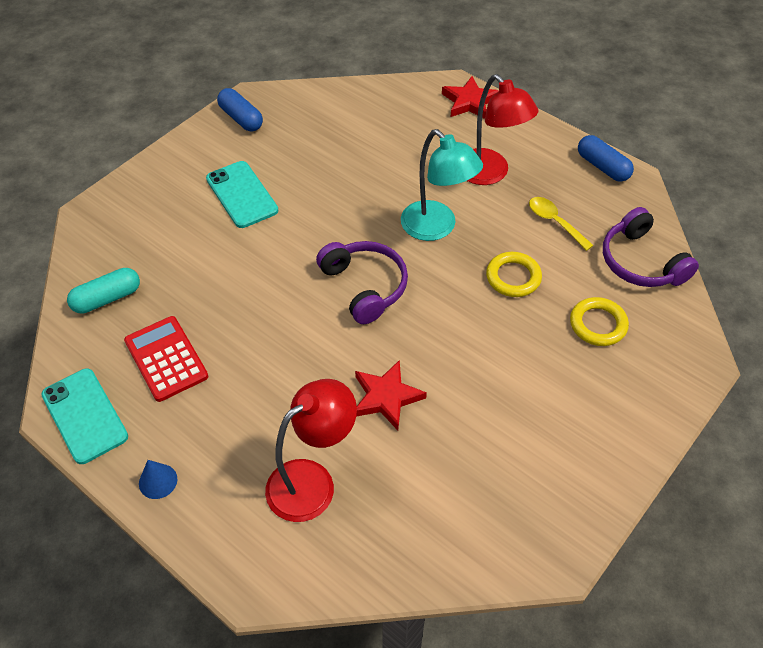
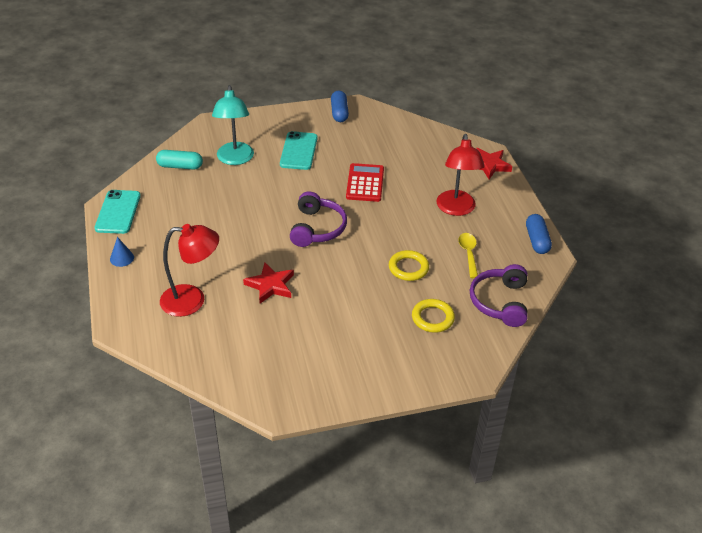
camera: 35 degrees right, 10 degrees down
red calculator [124,316,208,402] -> red calculator moved to [346,163,384,202]
turquoise lamp [401,129,483,241] -> turquoise lamp moved to [212,85,254,165]

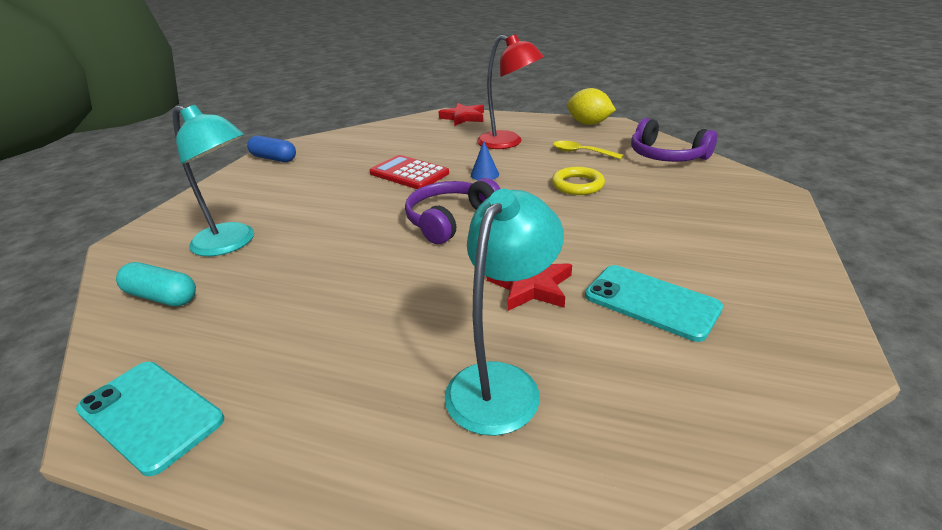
camera: 55 degrees left, 10 degrees down
blue cone [110,237,134,267] -> blue cone moved to [471,141,499,180]
turquoise capsule [156,150,203,170] -> turquoise capsule turned 75 degrees clockwise [116,262,196,306]
red lamp [160,224,219,317] -> turquoise lamp [444,189,564,436]
turquoise phone [280,131,318,170] -> turquoise phone moved to [585,265,723,342]
purple headphones [290,191,347,247] -> purple headphones turned 90 degrees counterclockwise [405,178,500,244]
yellow ring [412,299,455,333] -> none
blue capsule [526,214,552,254] -> yellow lemon [567,88,616,125]

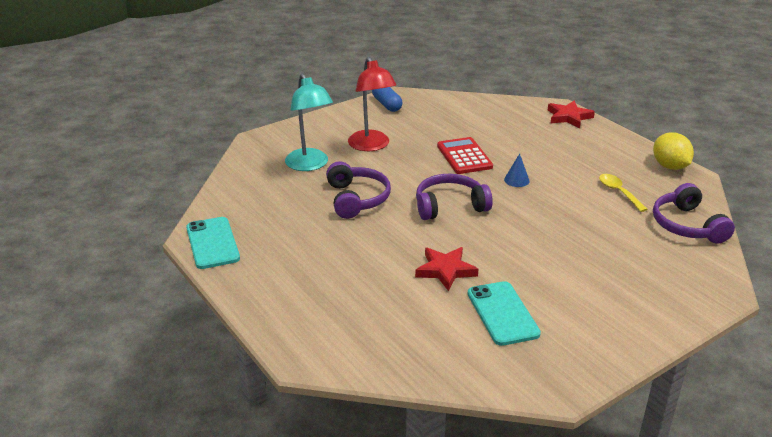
camera: 35 degrees right, 0 degrees up
turquoise capsule [116,262,196,306] -> none
turquoise lamp [444,189,564,436] -> none
red lamp [477,34,544,149] -> red lamp moved to [348,57,396,151]
yellow ring [552,167,605,195] -> none
none -> purple headphones [326,161,391,219]

